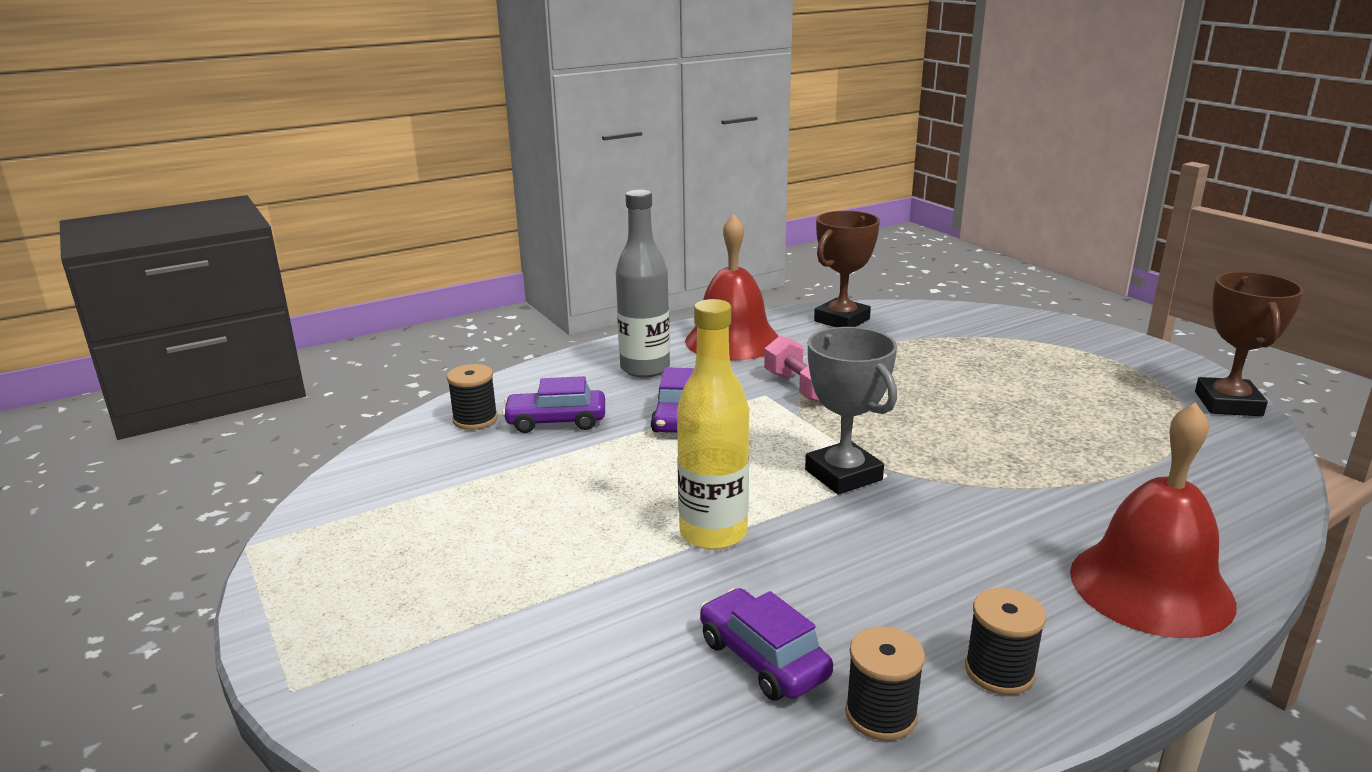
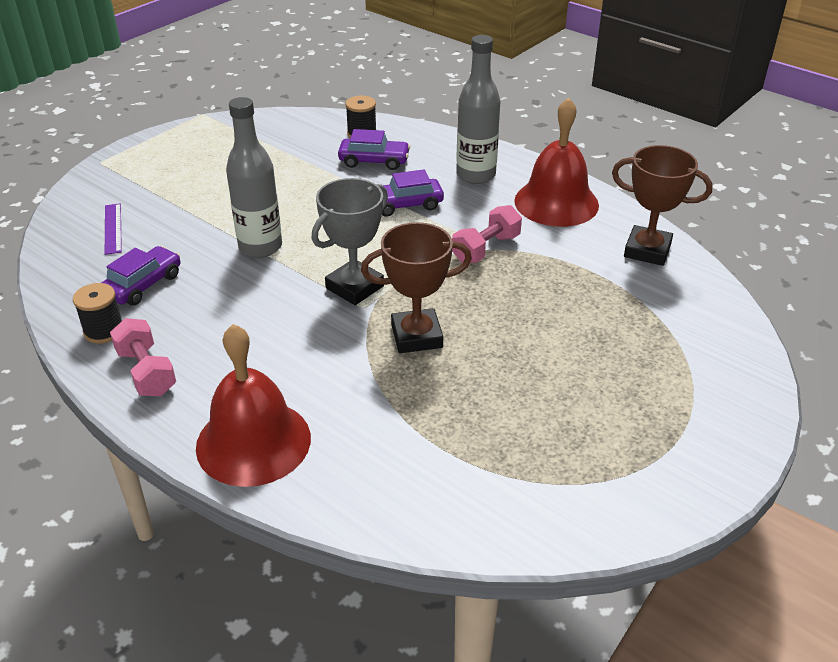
camera: 70 degrees right, 15 degrees up
purple car [502,376,605,433] -> purple car turned 120 degrees clockwise [338,129,410,170]
yellow bottle [677,299,749,550] -> grey bottle [226,97,282,258]
black spool [965,588,1046,695] -> pink dumbbell [110,318,176,396]
brown trophy [1195,272,1304,416] -> brown trophy moved to [361,222,472,353]
none -> purple ruler [105,203,122,255]

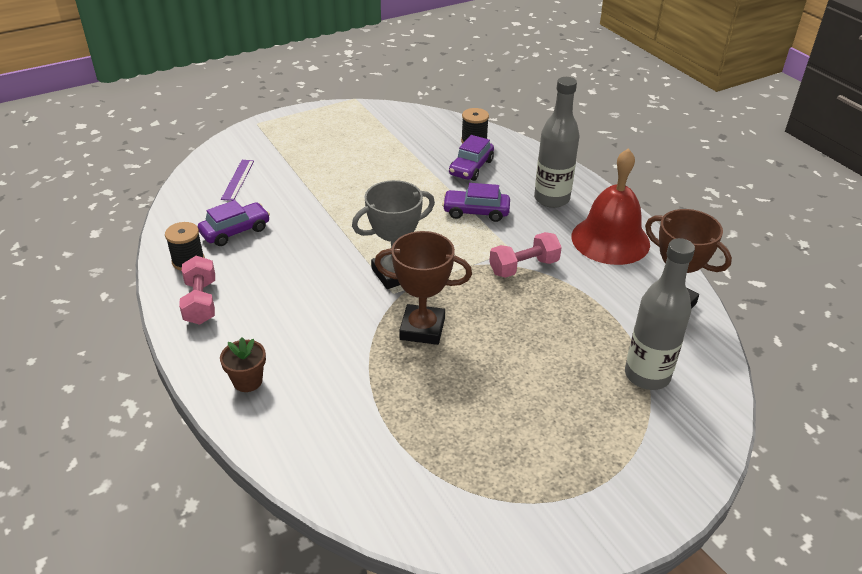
camera: 20 degrees right, 0 degrees up
red bell [196,324,311,487] -> brown flower pot [220,337,266,392]
grey bottle [226,97,282,258] -> grey bottle moved to [625,238,695,390]
purple car [338,129,410,170] -> purple car turned 90 degrees clockwise [449,135,494,181]

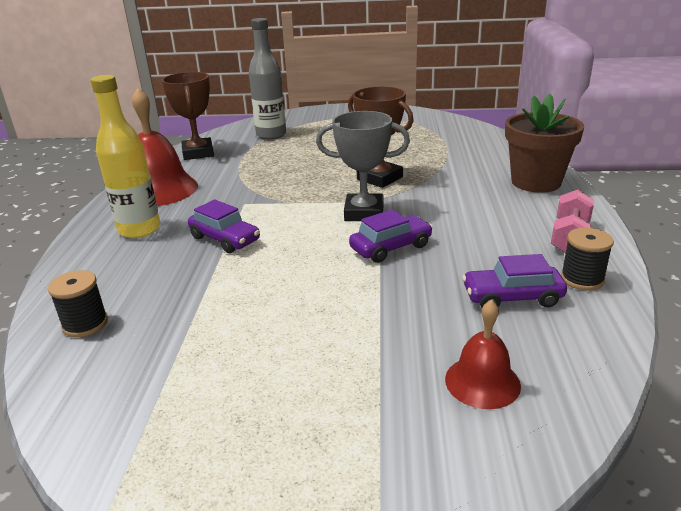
camera: 145 degrees left, 10 degrees down
brown flower pot [220,337,266,392] -> brown flower pot [505,93,584,193], size x1.99
purple ruler [221,160,254,201] -> red bell [445,300,521,409]
purple car [449,135,494,181] -> purple car moved to [349,210,433,263]
pink dumbbell [489,232,562,278] -> none
grey bottle [534,77,579,208] -> yellow bottle [91,75,160,238]

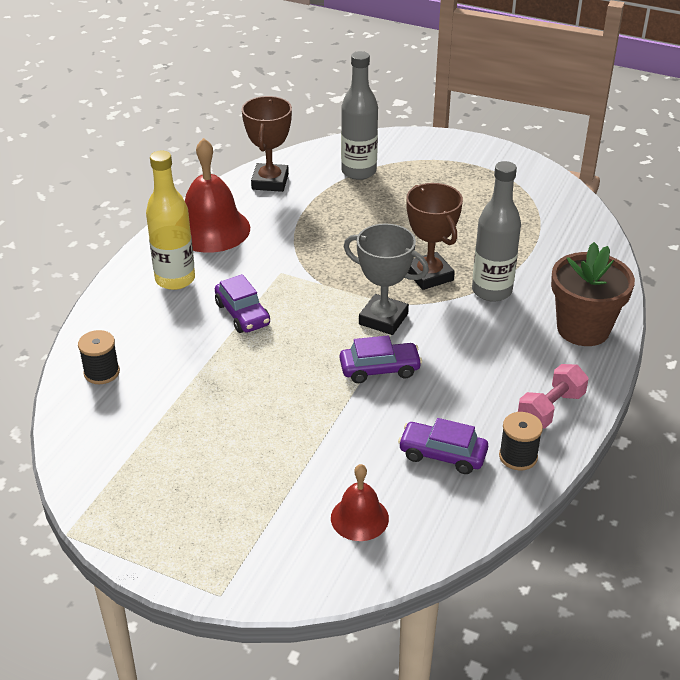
camera: 20 degrees right, 10 degrees up
none -> grey bottle [472,161,521,302]

